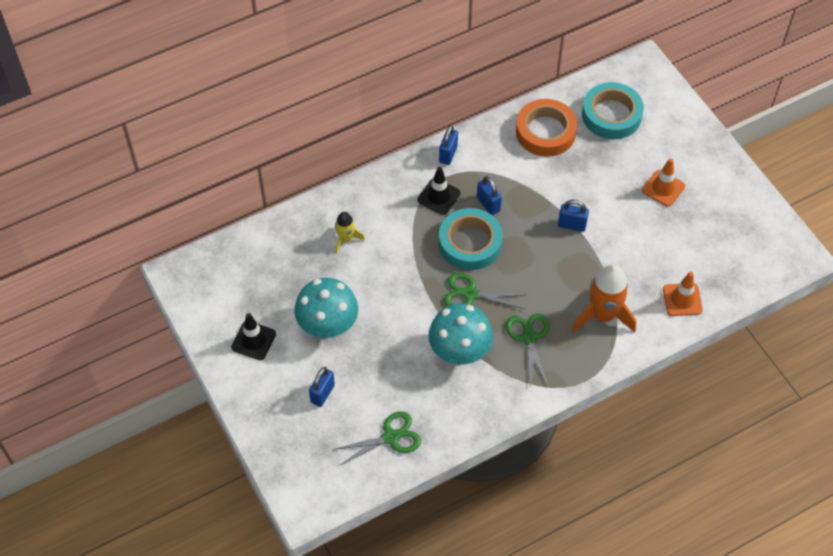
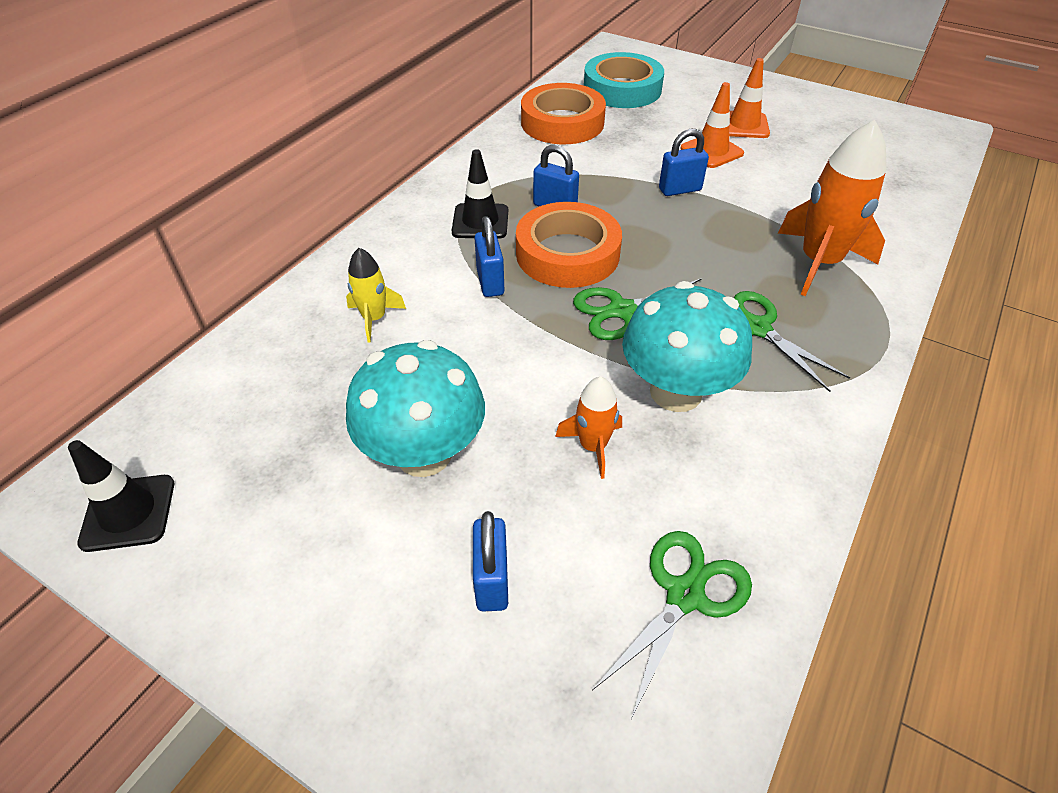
camera: 30 degrees left, 10 degrees down
black traffic cone [231,313,276,360] -> black traffic cone moved to [68,440,174,552]
blue padlock [439,125,458,165] -> blue padlock moved to [475,216,504,297]
turquoise tape [439,208,503,270] -> orange tape [516,202,622,288]
orange traffic cone [663,272,703,316] -> orange traffic cone moved to [681,82,744,168]
none -> orange rocket [555,377,622,479]

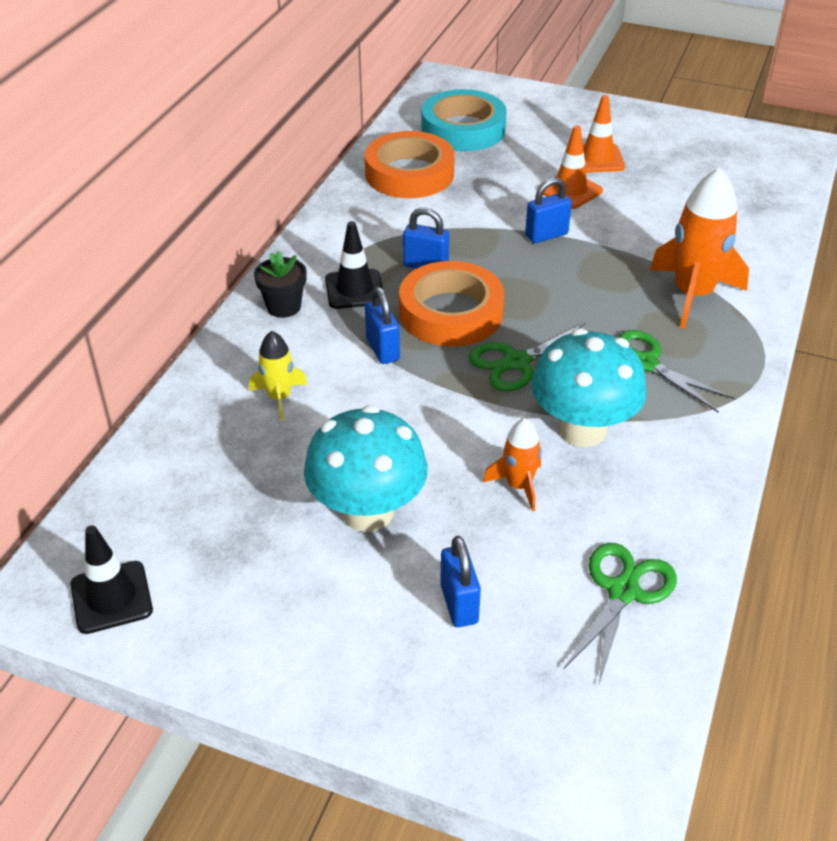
camera: 10 degrees left, 5 degrees down
none -> black flower pot [254,250,307,318]

